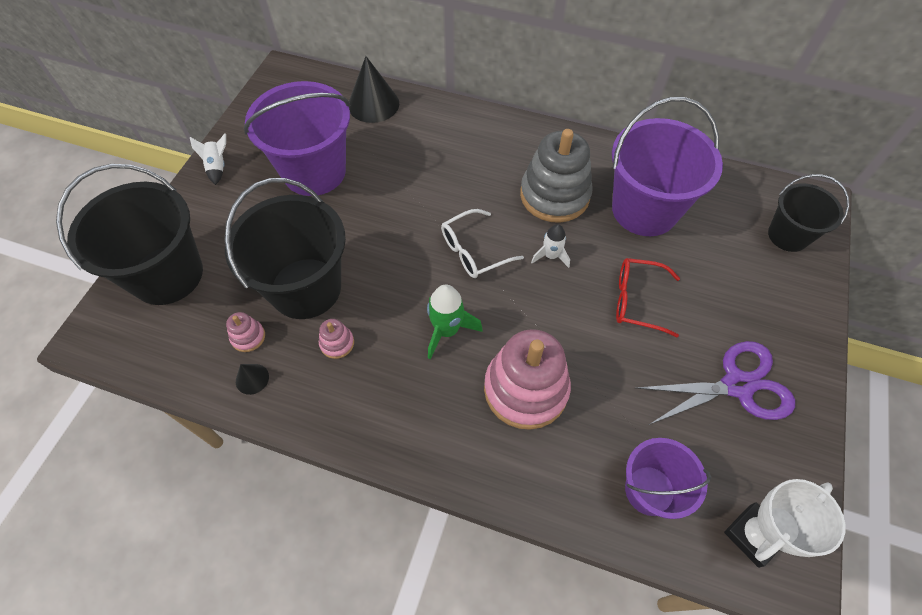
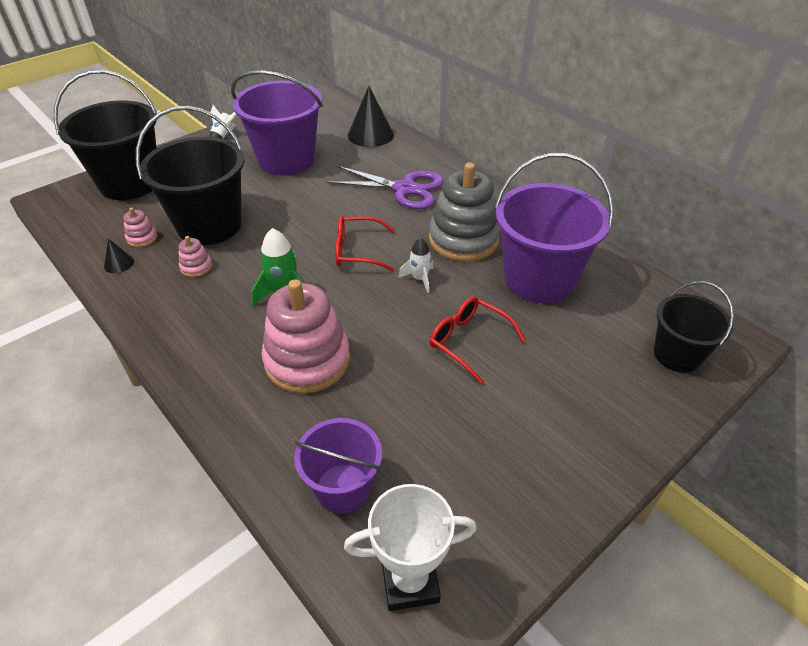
camera: 30 degrees right, 15 degrees down
white glasses [441,209,524,278] -> red glasses [335,215,395,271]
purple scissors [636,341,795,425] -> purple scissors moved to [326,166,444,209]

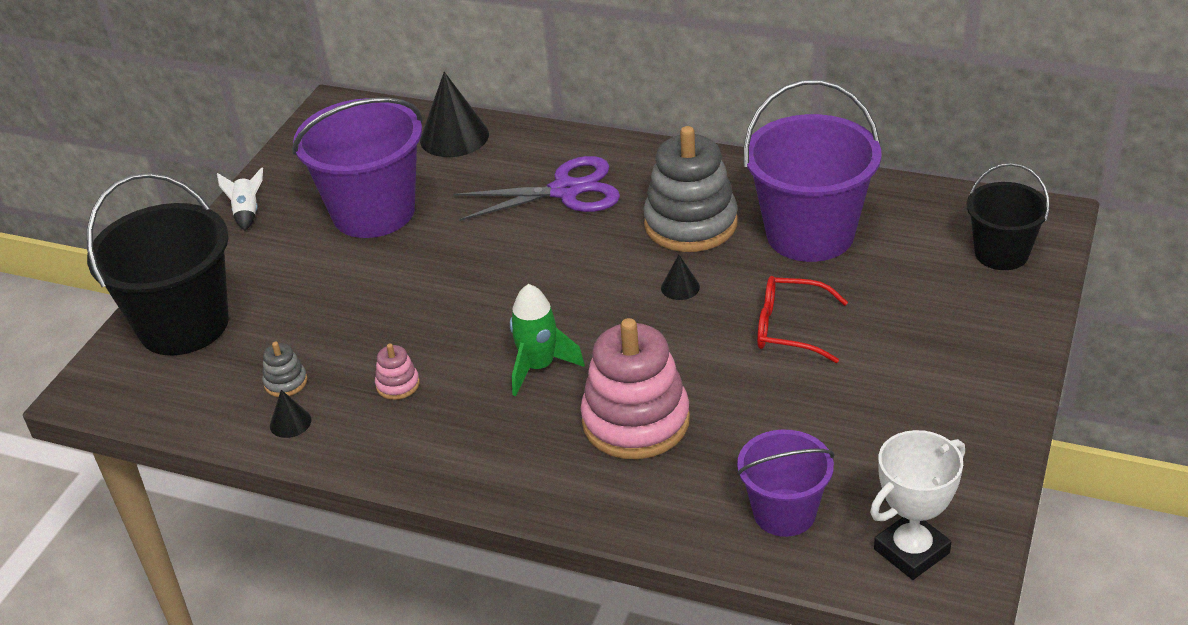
camera: 25 degrees left, 5 degrees down
pink stacking toy [123,207,157,247] -> grey stacking toy [262,342,307,397]
black bucket [136,106,245,245] -> none
red glasses [335,215,395,271] -> none
white rocket [398,238,434,293] -> black cone [661,255,700,300]

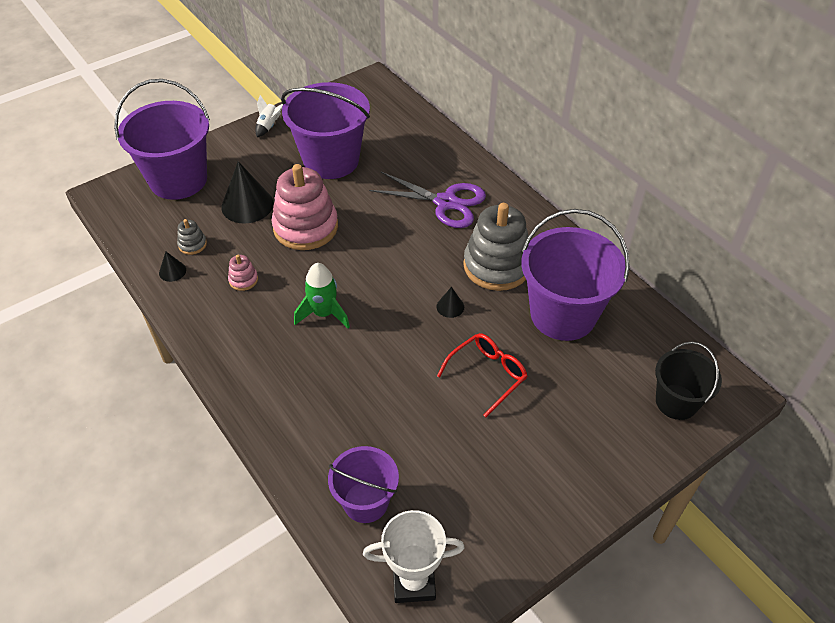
camera: 30 degrees right, 10 degrees up
black bucket [87,172,229,355] -> purple bucket [114,79,210,200]
black cone [420,72,489,157] -> black cone moved to [221,161,274,223]
pink stacking toy [581,318,690,459] -> pink stacking toy moved to [272,164,338,250]
red glasses [757,276,848,363] -> red glasses turned 90 degrees clockwise [437,333,527,417]

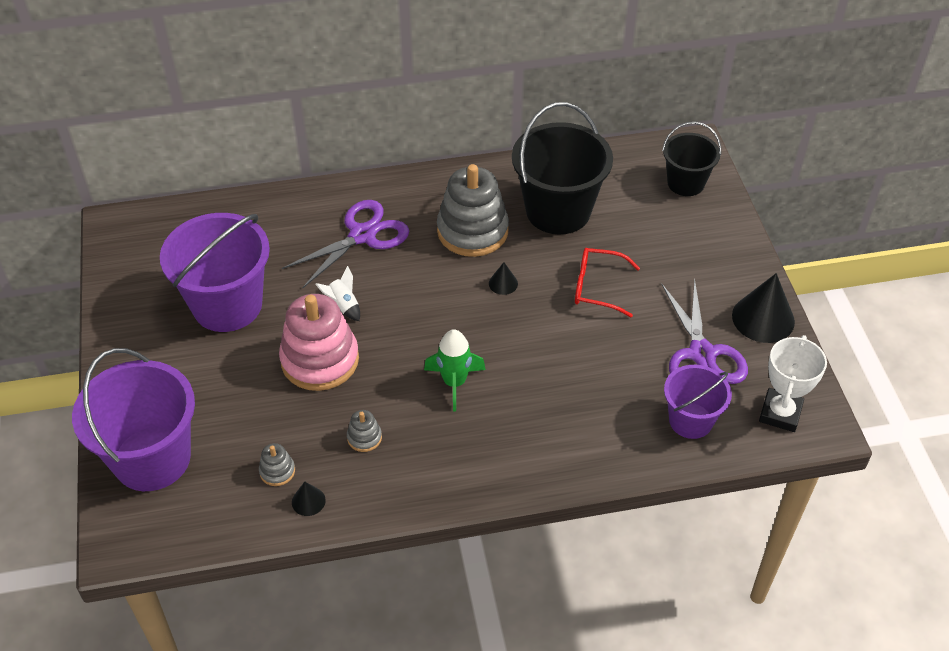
camera: 65 degrees left, 0 degrees up
black cone [221,161,274,223] -> black cone moved to [732,273,795,343]
pink stacking toy [228,255,258,291] -> grey stacking toy [347,410,382,452]
white rocket [255,95,283,137] -> white rocket moved to [315,266,360,321]
red glasses [437,333,527,417] -> red glasses turned 60 degrees counterclockwise [575,248,640,318]
purple bucket [521,209,630,341] -> black bucket [512,102,613,235]
none -> purple scissors [662,279,748,384]

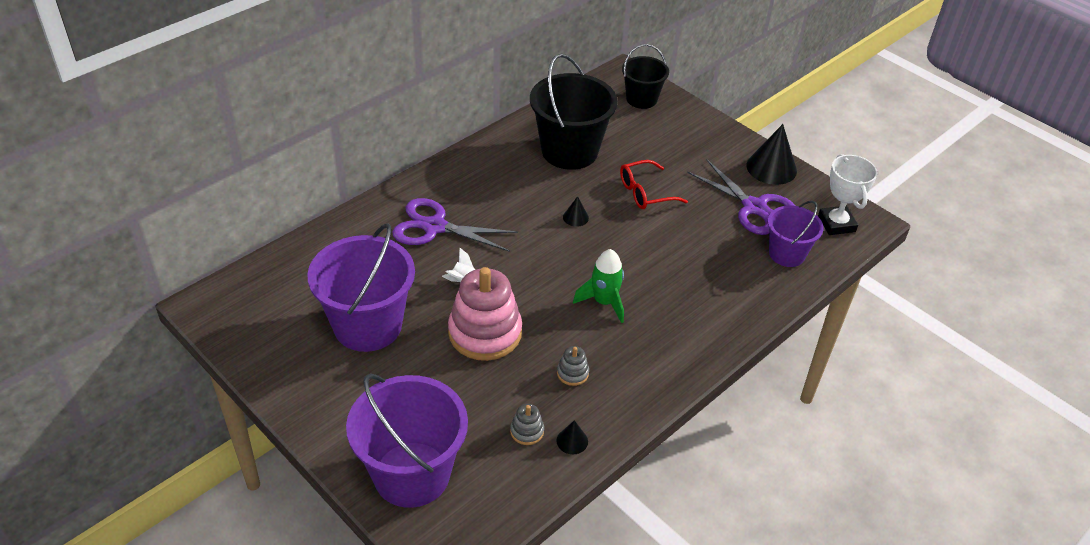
camera: 35 degrees left, 5 degrees down
purple scissors [282,200,409,288] -> purple scissors turned 90 degrees counterclockwise [392,198,518,252]
grey stacking toy [437,164,509,257] -> none

